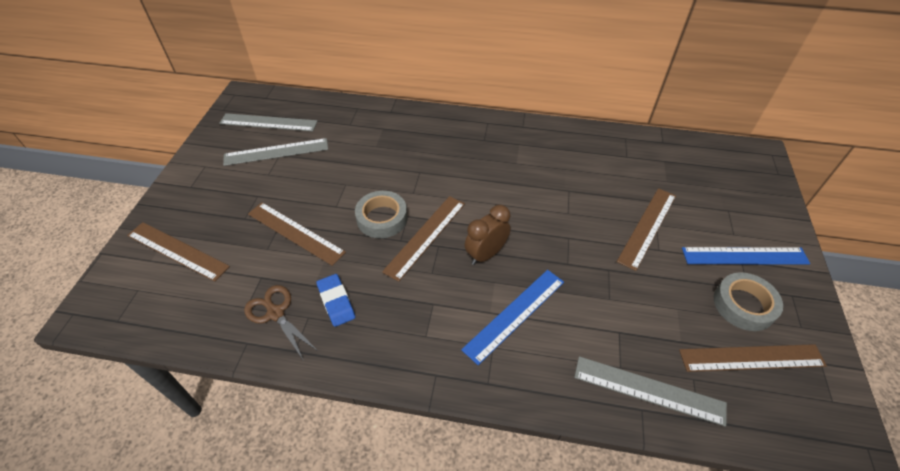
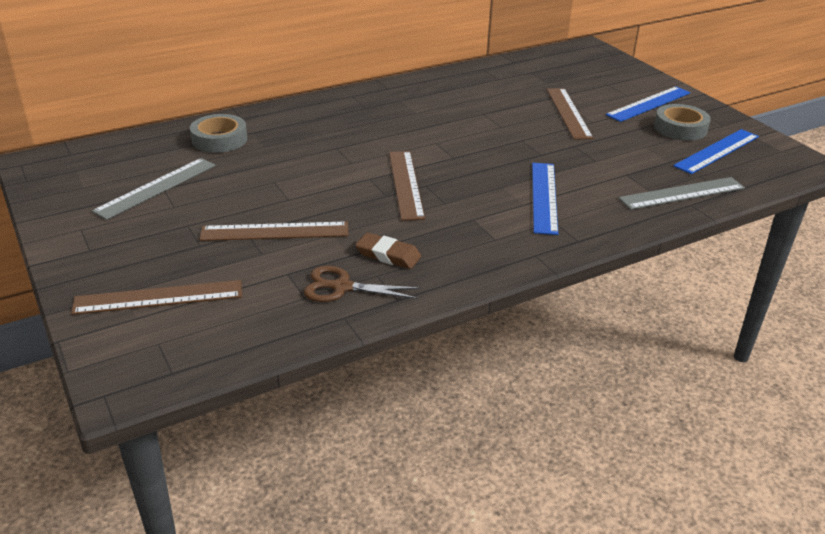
camera: 40 degrees left, 15 degrees down
grey ruler [219,113,318,131] -> none
blue eraser [316,274,355,327] -> brown eraser [356,233,421,269]
grey tape [355,191,408,238] -> grey tape moved to [190,114,247,153]
brown clock [465,205,511,265] -> none
brown ruler [679,344,827,372] -> blue ruler [673,129,759,174]

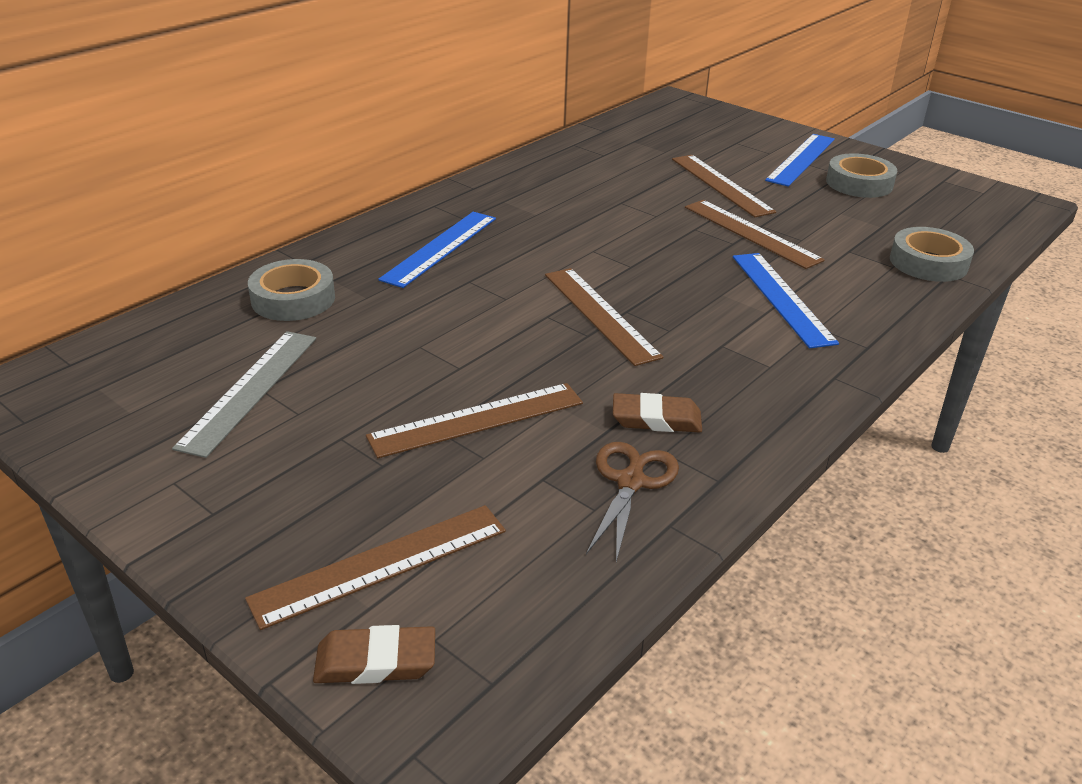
camera: 20 degrees left, 0 degrees up
brown scissors [303,266,421,302] -> brown scissors turned 120 degrees clockwise [586,442,679,562]
grey ruler [619,177,745,210] -> grey tape [890,227,974,282]
blue ruler [673,129,759,174] -> blue ruler moved to [378,212,496,288]
none -> brown eraser [313,625,435,684]
none -> brown ruler [685,200,825,269]

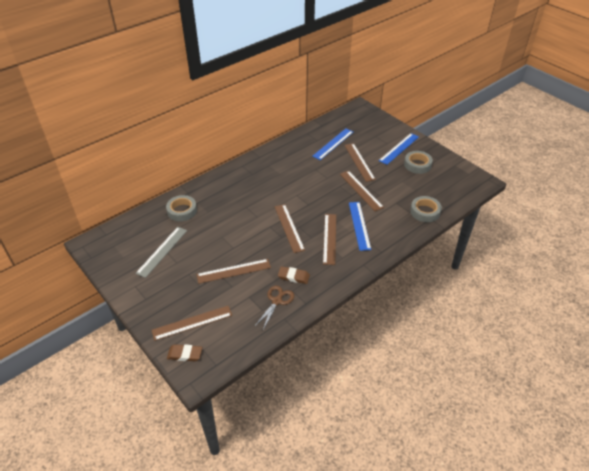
camera: 10 degrees right, 10 degrees up
blue ruler [378,212,496,288] -> blue ruler moved to [312,129,353,160]
none -> brown ruler [323,214,336,265]

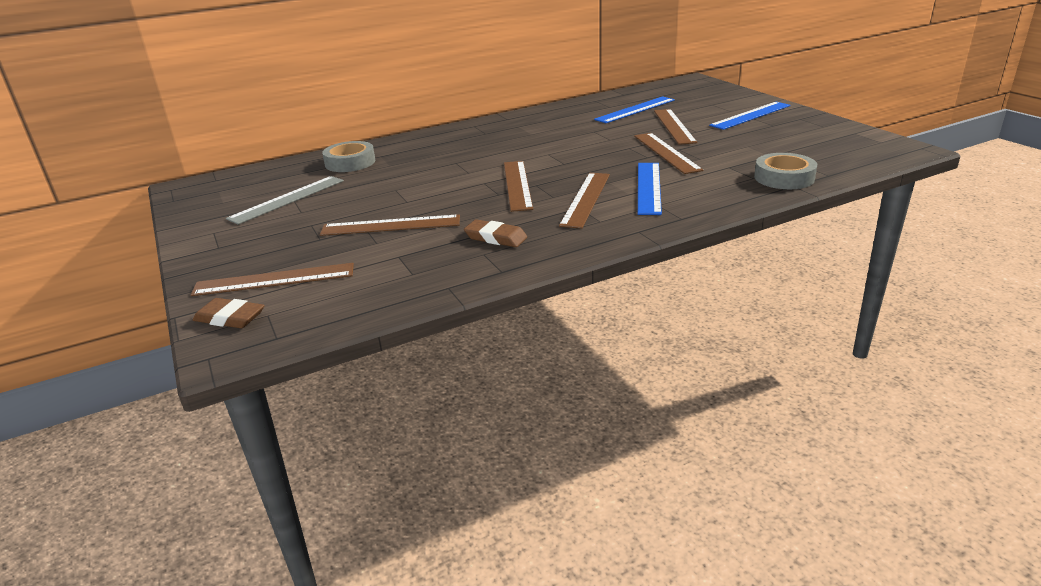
camera: 15 degrees right, 15 degrees down
brown scissors [254,286,294,330] -> none
grey tape [404,151,433,174] -> none

